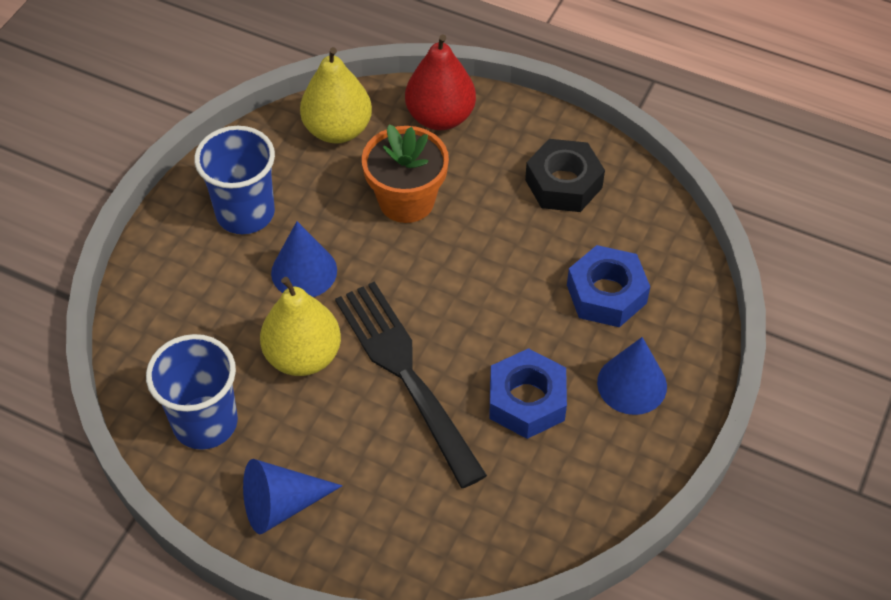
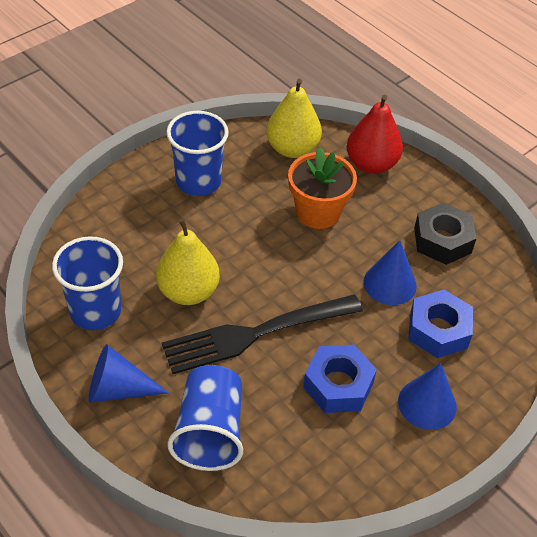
camera: 20 degrees right, 5 degrees down
blue cone [271,221,337,297] -> blue cone moved to [364,240,417,305]
black fork [335,281,487,488] -> black fork turned 105 degrees counterclockwise [162,295,363,374]
none -> blue cup [168,365,243,471]

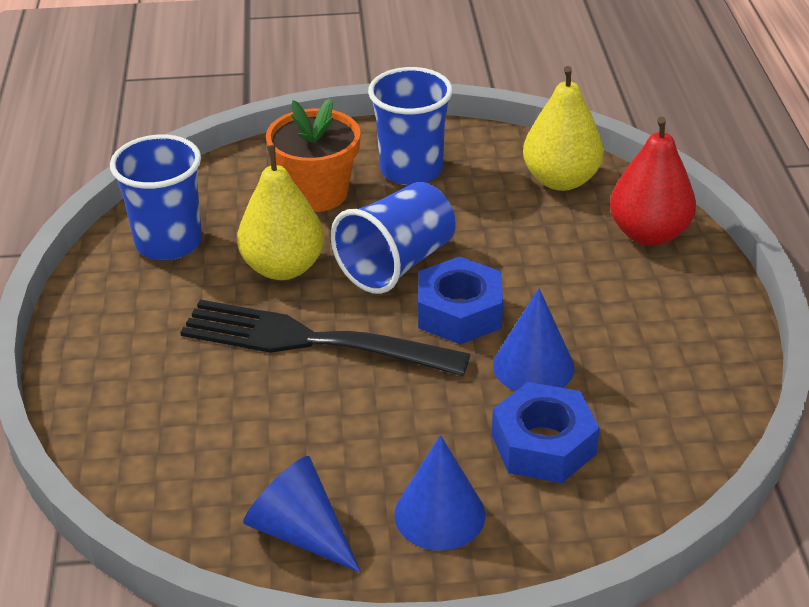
camera: 40 degrees right, 10 degrees down
blue cone [88,344,169,403] -> blue cone moved to [243,456,361,572]
blue cup [168,365,243,471] -> blue cup moved to [331,182,456,294]
orange flower pot [288,147,357,229] -> orange flower pot moved to [266,99,361,212]
blue nut [303,345,377,413] -> blue nut moved to [418,256,503,345]
black nut [414,202,476,265] -> none

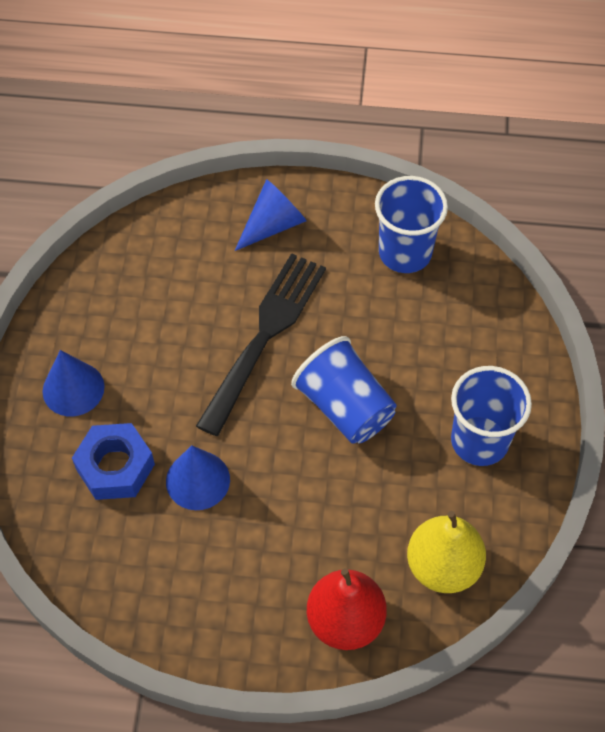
camera: 100 degrees right, 20 degrees up
yellow pear [237,145,324,280] -> none
blue cone [243,456,361,572] -> blue cone moved to [235,179,307,251]
orange flower pot [266,99,361,212] -> none
blue nut [418,256,503,345] -> none

